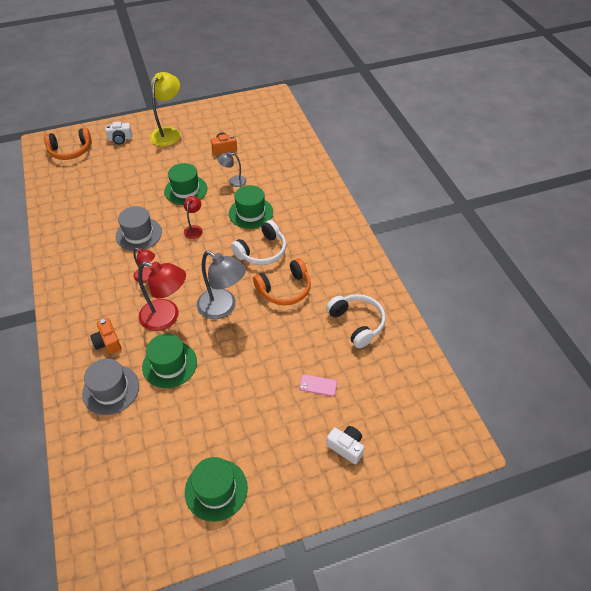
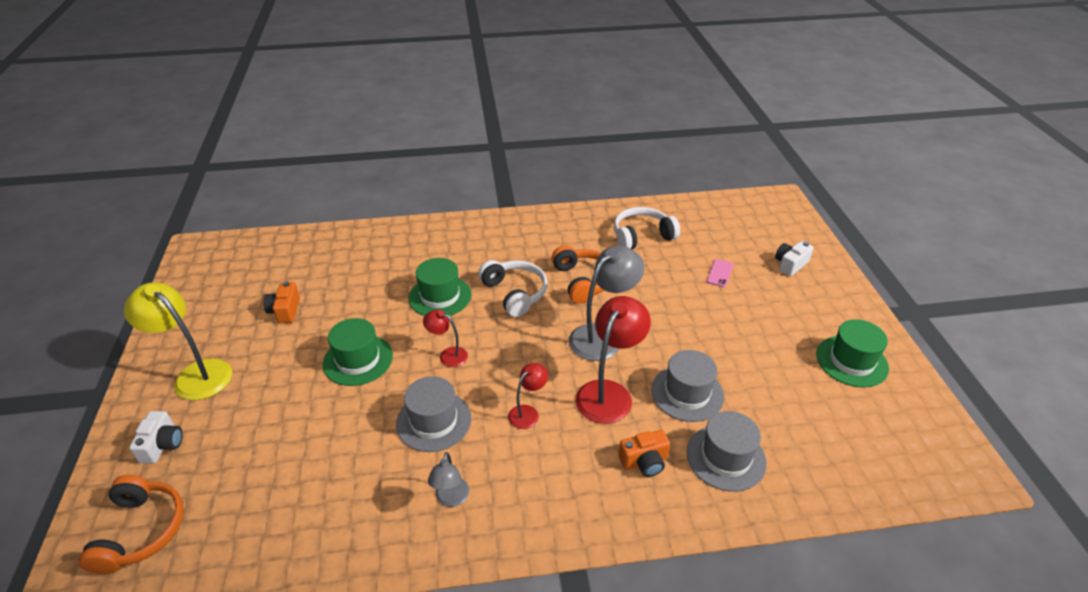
camera: 80 degrees left, 10 degrees down
green hat [142,334,197,388] -> grey hat [651,350,724,422]
grey lamp [218,152,246,187] -> grey lamp moved to [428,452,469,507]

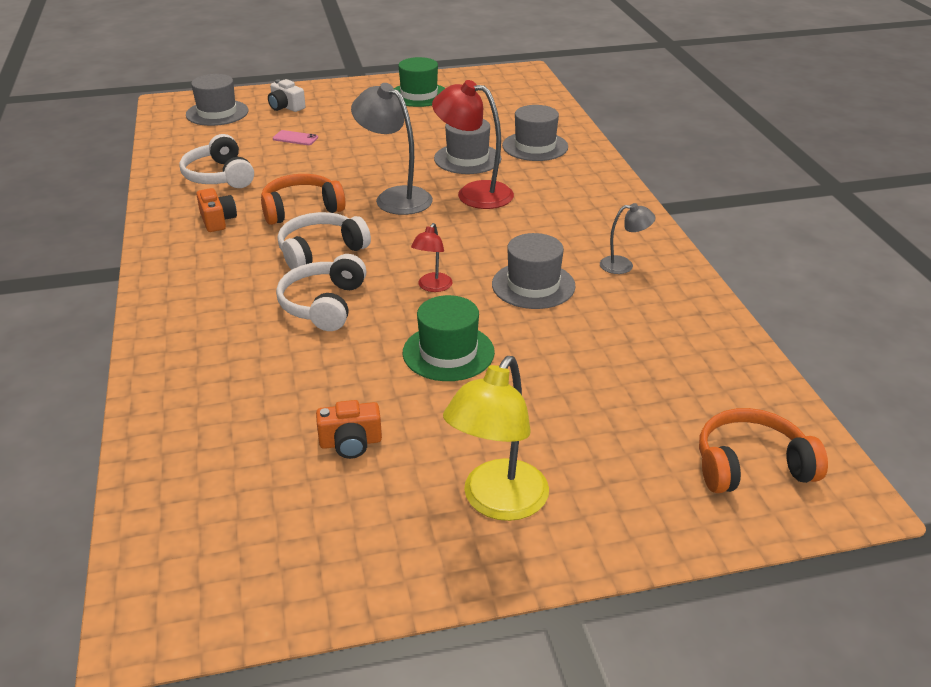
camera: 95 degrees left, 5 degrees down
white camera [129,411,183,463] -> none
green hat [409,258,471,316] -> white headphones [276,254,366,331]
red lamp [508,363,548,429] -> none
orange camera [619,430,670,477] -> orange camera moved to [196,188,237,232]
none -> grey hat [186,74,249,126]

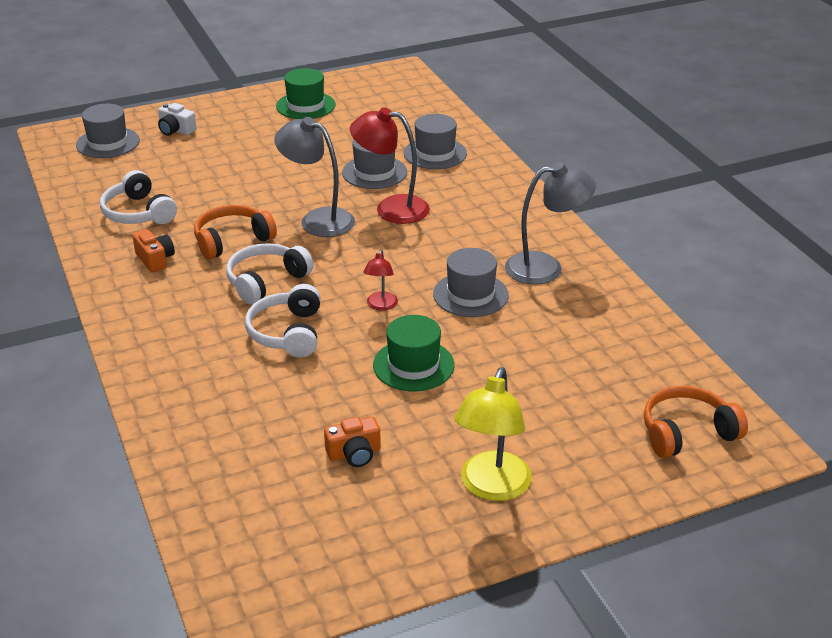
camera: 10 degrees left, 0 degrees up
pink phone [273,130,318,145] -> none
grey lamp [600,203,655,274] -> grey lamp [505,162,596,285], size x1.88

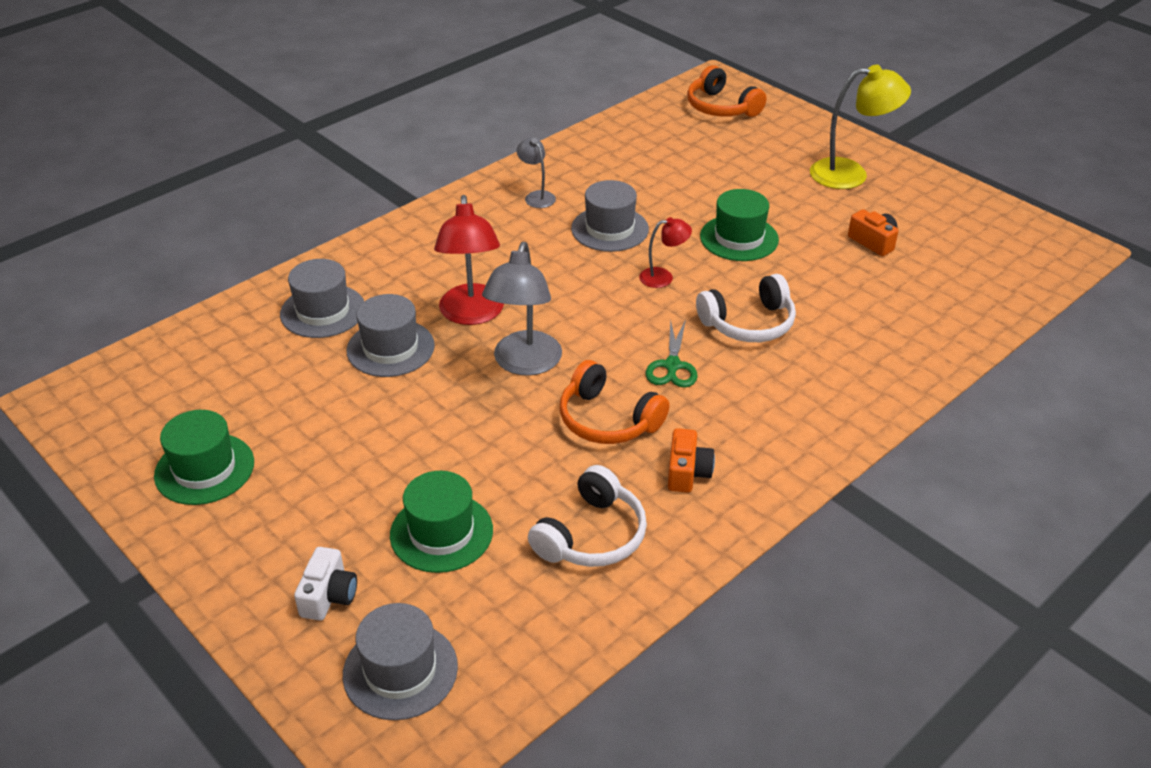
camera: 110 degrees left, 5 degrees up
orange camera [132,229,175,273] -> orange camera turned 150 degrees clockwise [668,428,715,493]
white headphones [226,243,313,304] -> green scissors [646,319,698,388]
grey lamp [505,162,596,285] -> grey lamp [516,138,556,208], size x0.53
none -> green hat [390,471,493,573]

